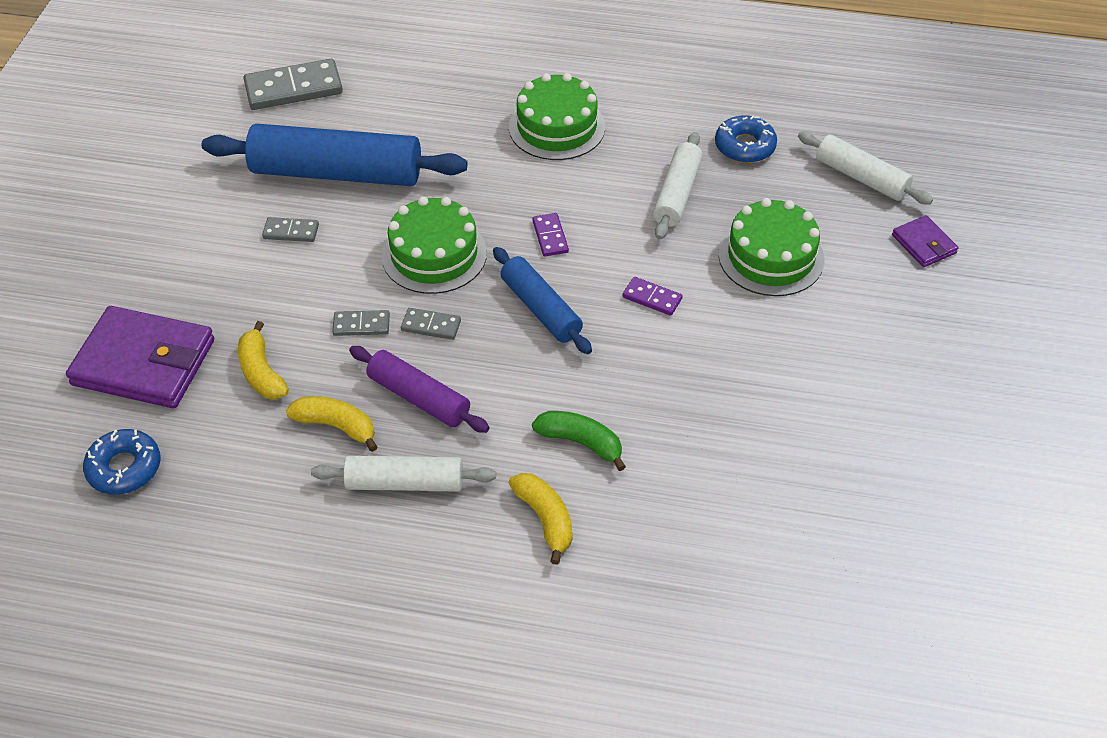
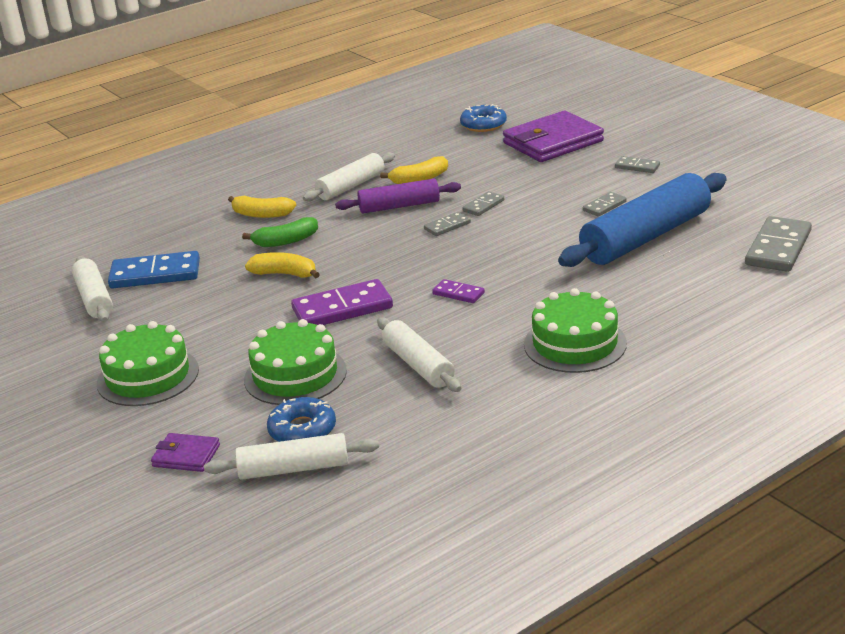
camera: 135 degrees right, 20 degrees down
yellow banana [238,321,289,399] -> yellow banana moved to [245,252,320,278]
green cake [382,197,487,294] -> green cake moved to [97,321,199,406]
blue rolling pin [493,247,592,354] -> none
purple domino [623,277,682,316] -> purple domino [291,279,393,325], size x1.94
blue donut [715,115,777,163] -> blue donut moved to [267,397,336,442]
none -> white rolling pin [72,256,113,322]
none -> blue domino [108,251,200,289]
none -> grey domino [615,156,660,173]

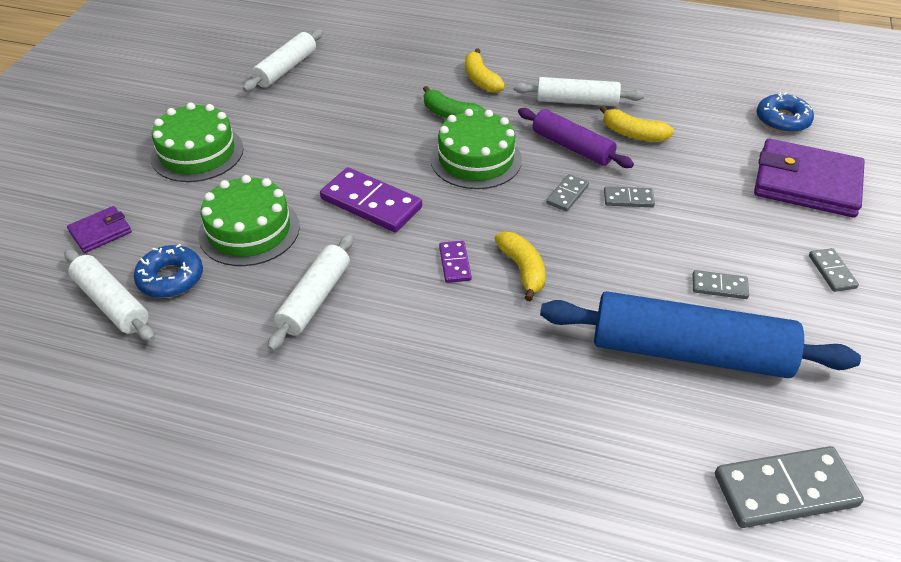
camera: 50 degrees right, 15 degrees up
blue domino [108,251,200,289] -> none
purple wallet [151,433,220,472] -> purple wallet turned 75 degrees clockwise [67,206,132,253]
yellow banana [245,252,320,278] -> yellow banana moved to [495,232,546,301]
grey domino [424,212,471,236] -> grey domino turned 75 degrees counterclockwise [546,174,589,212]
green cake [524,288,627,373] -> green cake moved to [431,109,522,189]

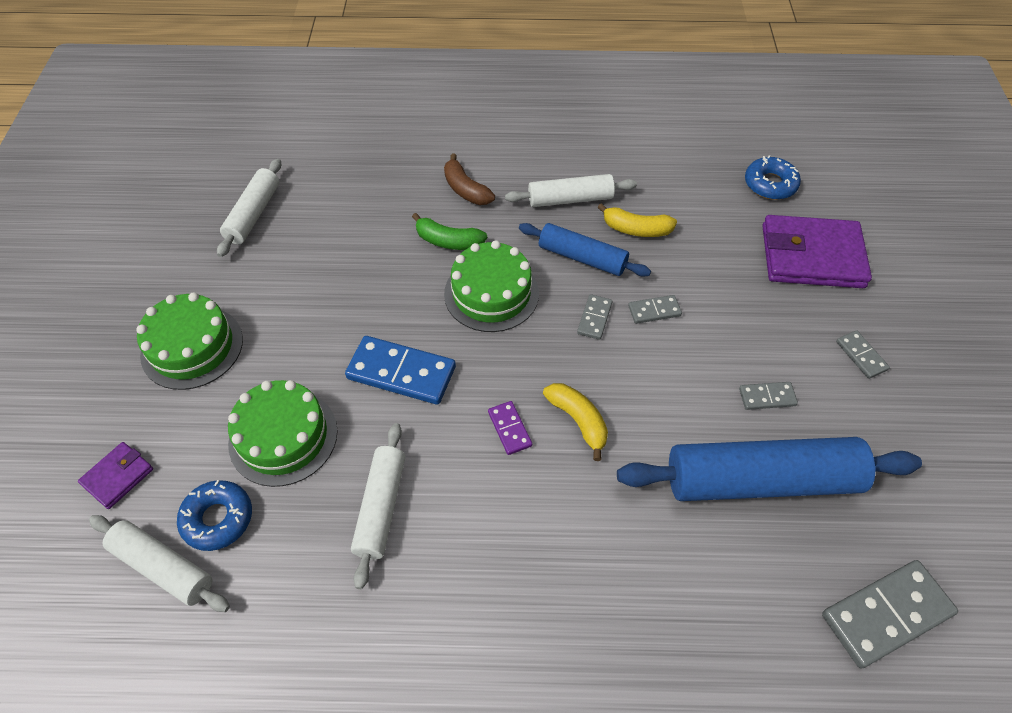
camera: 15 degrees left, 10 degrees up
purple domino [320,167,422,232] -> blue domino [345,336,456,405]
yellow banana [465,48,505,93] -> brown banana [444,154,495,205]
purple rolling pin [518,108,634,168] -> blue rolling pin [519,223,651,277]

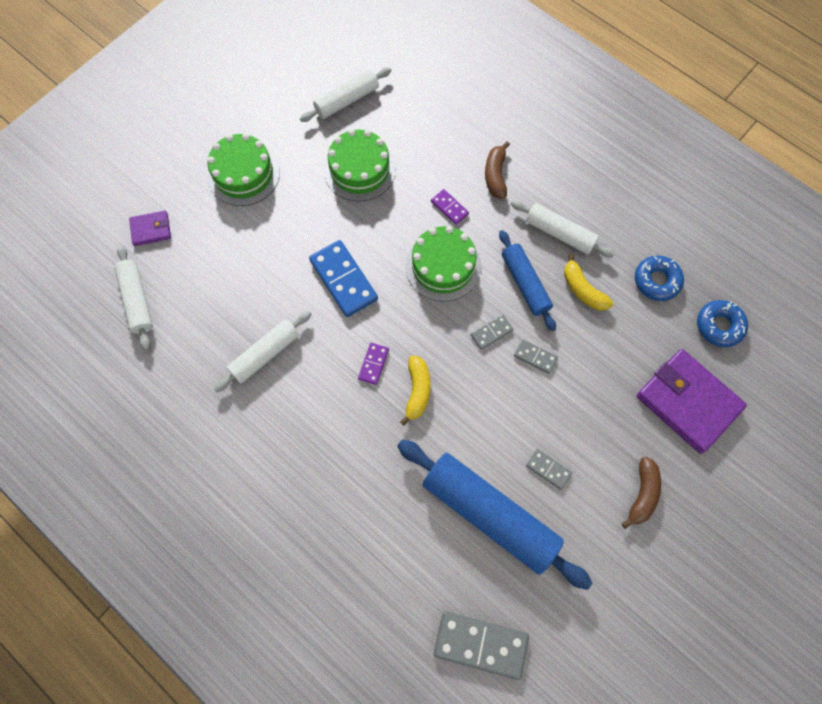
camera: 40 degrees right, 15 degrees up
blue donut [177,480,252,551] -> blue donut moved to [635,256,684,301]
green cake [228,380,338,487] -> green cake moved to [324,129,396,202]
green banana [412,213,487,250] -> purple domino [431,189,469,225]
grey domino [836,330,890,379] -> brown banana [622,457,661,529]

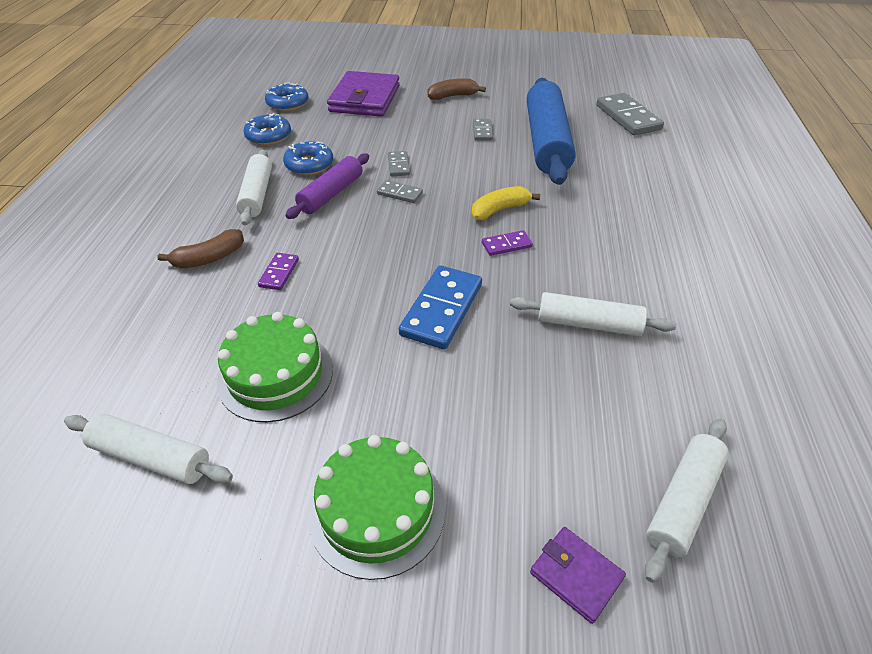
camera: 125 degrees left, 25 degrees down
green cake [405,226,481,301] -> none
blue rolling pin [499,230,556,331] -> purple rolling pin [285,154,369,219]
yellow banana [564,254,613,311] -> blue donut [283,141,333,175]

